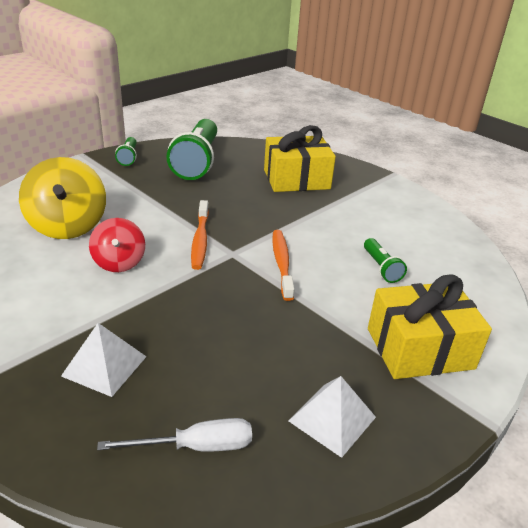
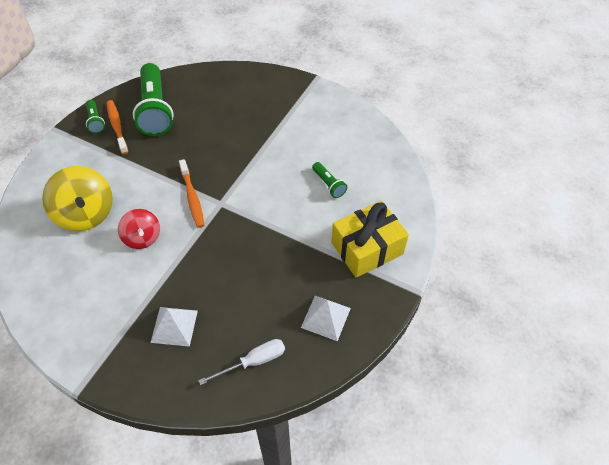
camera: 15 degrees left, 20 degrees up
yellow gift [264,125,336,192] -> none
orange toothbrush [272,230,294,301] -> orange toothbrush moved to [107,100,128,154]

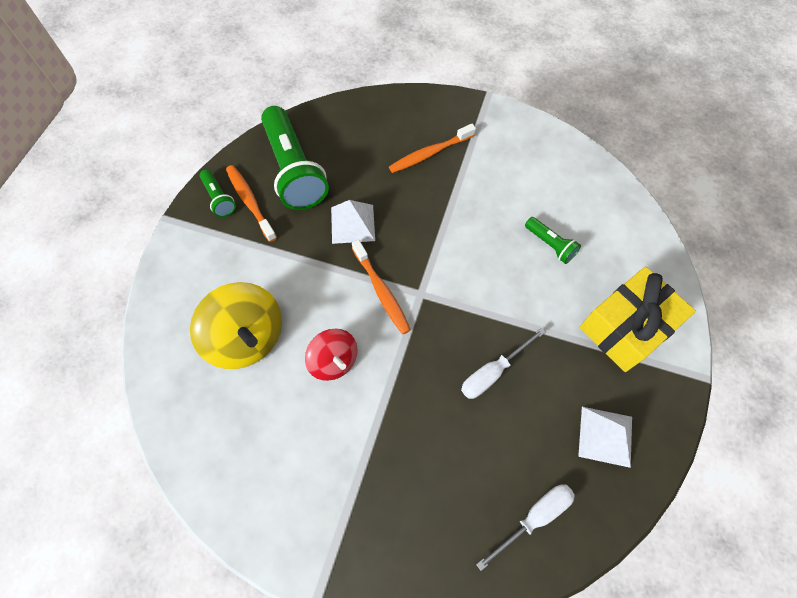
camera: 10 degrees left, 10 degrees up
white pyramid [150,307,198,347] -> white pyramid moved to [331,200,375,244]
none -> orange toothbrush [389,124,476,173]
none -> white screwdriver [461,328,546,399]

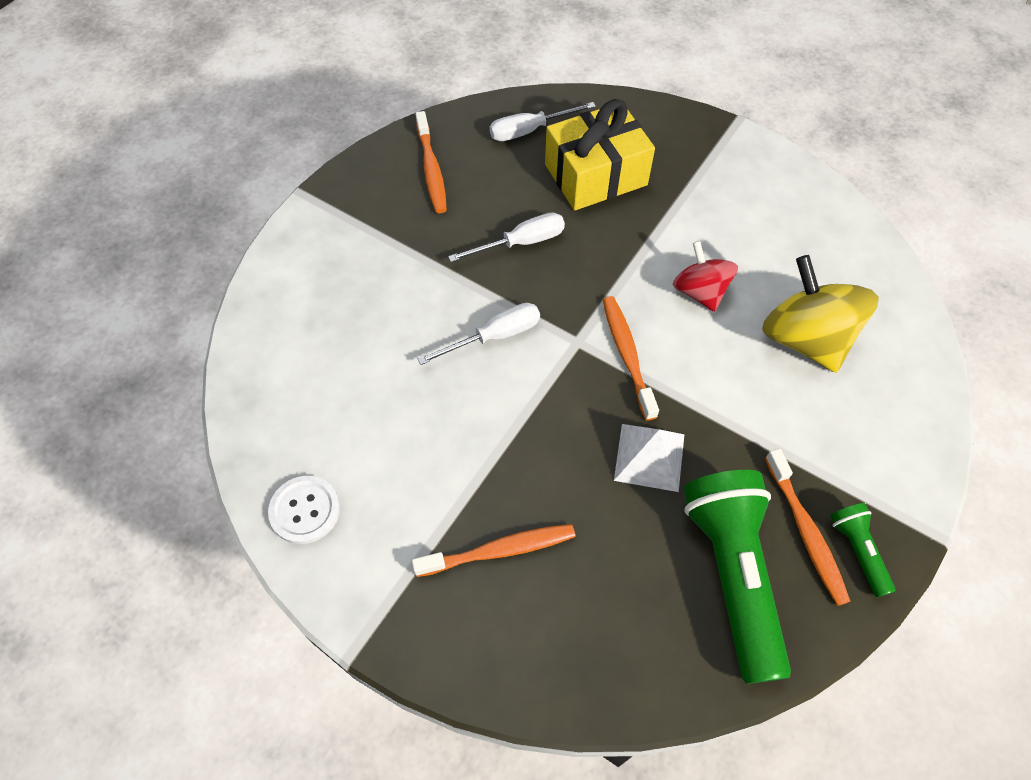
camera: 165 degrees left, 5 degrees down
green flashlight [525,217,581,264] -> none
white pyramid [578,407,632,468] -> orange toothbrush [416,111,447,213]
yellow gift [580,267,696,372] -> yellow gift moved to [545,99,655,210]
none -> white button [268,476,340,544]
none -> white screwdriver [418,303,540,365]

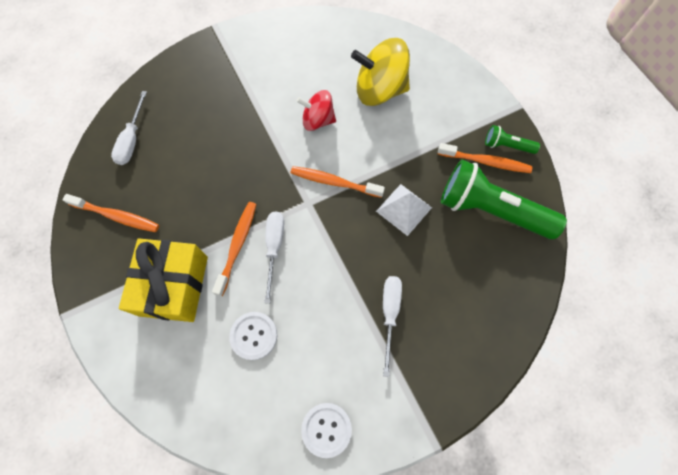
camera: 60 degrees left, 10 degrees up
orange toothbrush [412,524,575,577] -> orange toothbrush moved to [212,202,256,296]
white screwdriver [448,212,565,262] -> white screwdriver moved to [383,276,402,377]
yellow gift [545,99,655,210] -> yellow gift moved to [119,238,208,322]
none -> white button [229,312,277,360]

